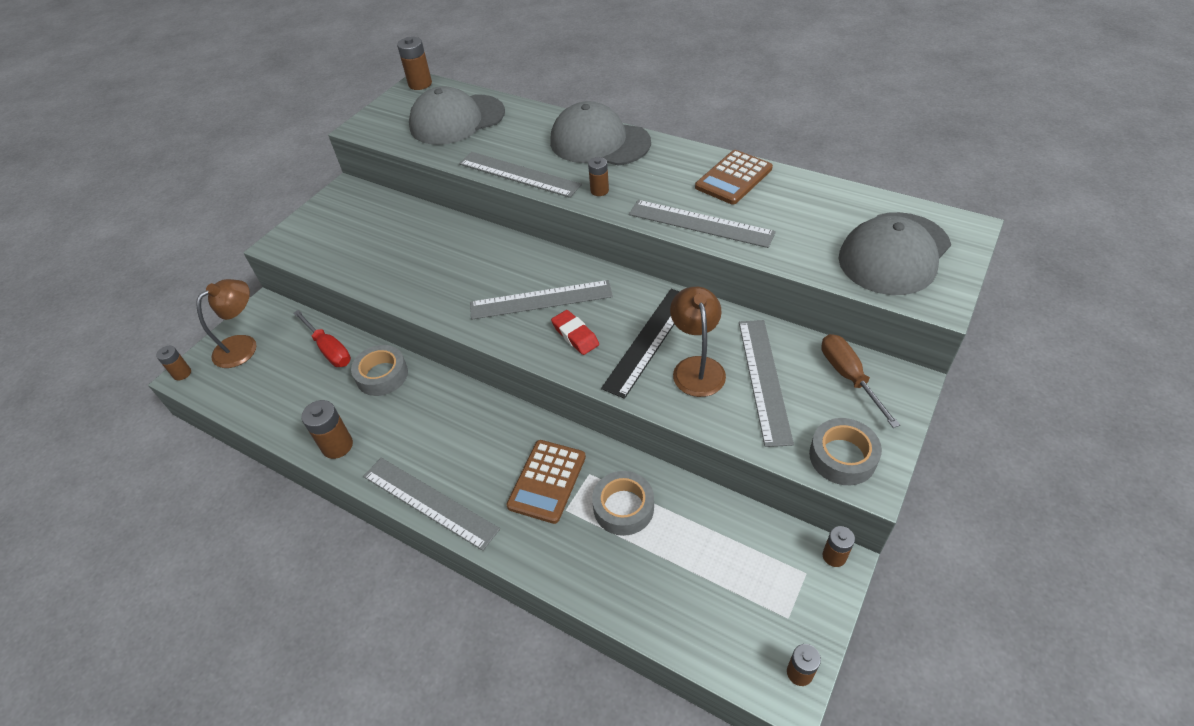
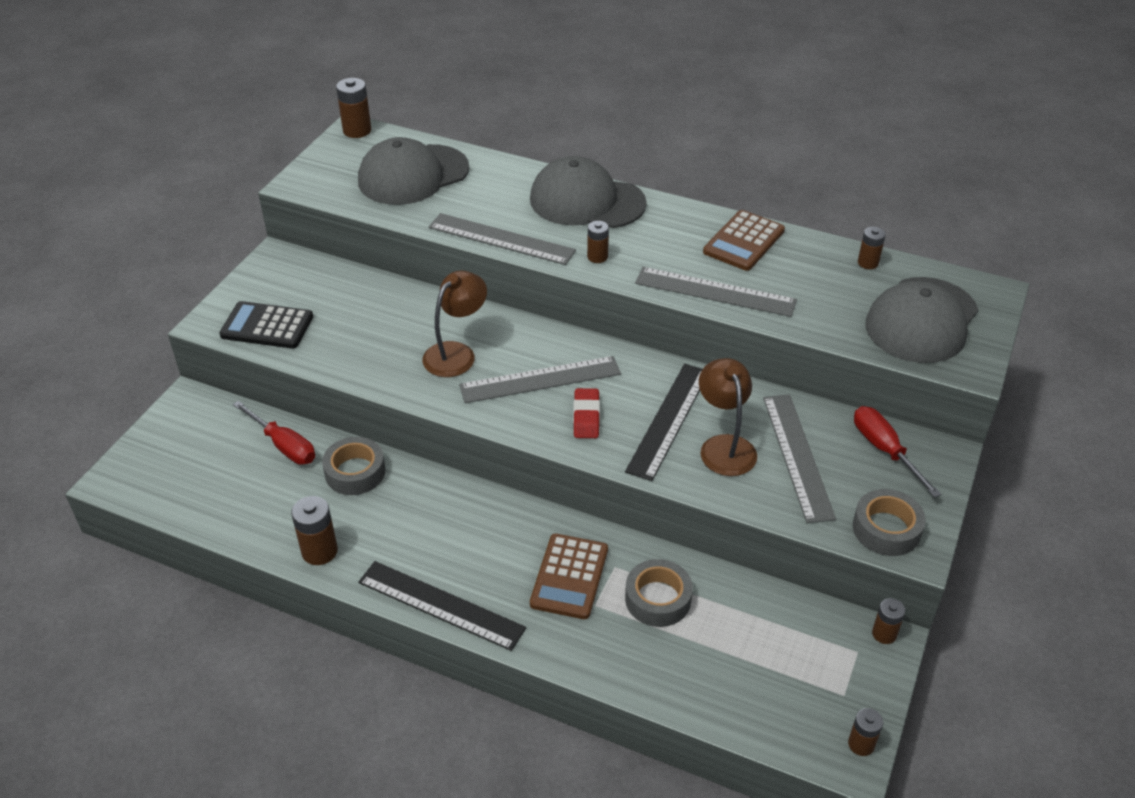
camera: 10 degrees left, 5 degrees down
brown battery [156,346,191,380] -> brown battery moved to [858,227,886,269]
brown lamp [196,279,257,368] -> brown lamp moved to [422,271,487,377]
grey ruler [363,458,500,551] -> black ruler [358,561,526,651]
red eraser [551,310,599,355] -> red eraser turned 45 degrees clockwise [573,388,600,438]
brown screwdriver [821,334,900,428] -> red screwdriver [854,406,941,498]
none -> black calculator [219,301,313,349]

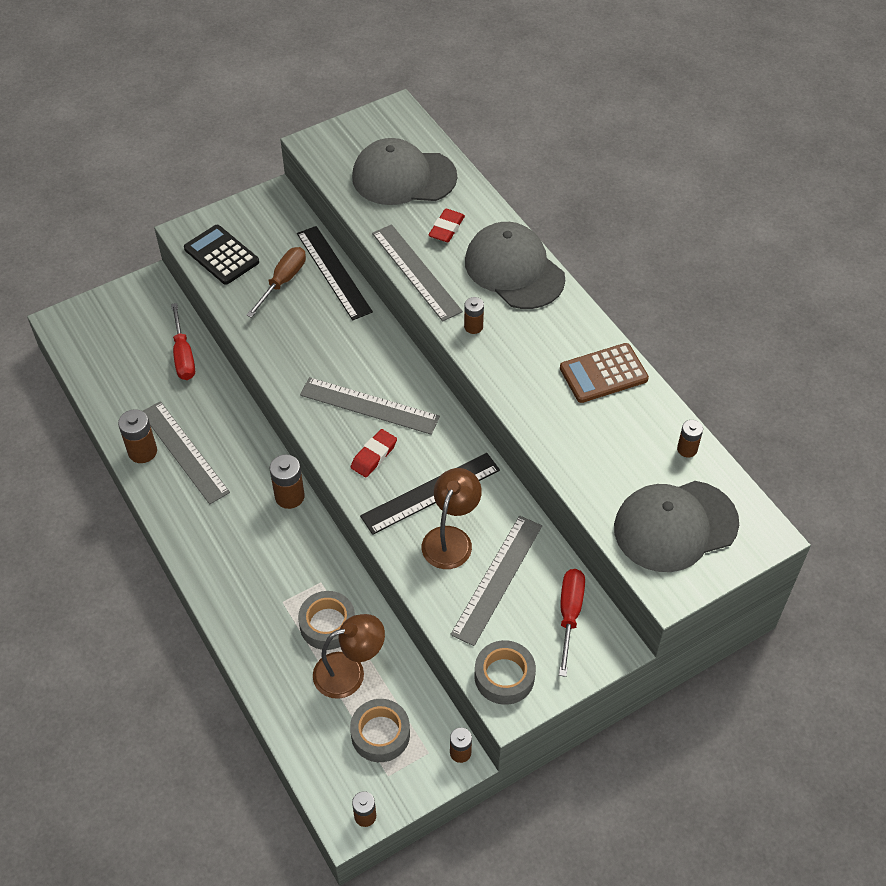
camera: 35 degrees right, 10 degrees up
grey tape [322,437,385,495] -> grey tape moved to [350,699,410,762]
brown battery [336,78,371,138] -> brown battery moved to [270,454,305,509]
black ruler [358,561,526,651] -> black ruler moved to [297,226,373,320]
brown lamp [422,271,487,377] -> brown lamp moved to [313,614,385,699]
brown calculator [530,534,608,619] -> none
grey ruler [635,267,797,317] -> grey ruler moved to [143,401,230,504]
none -> brown screwdriver [246,247,306,318]
none -> red eraser [429,209,465,242]

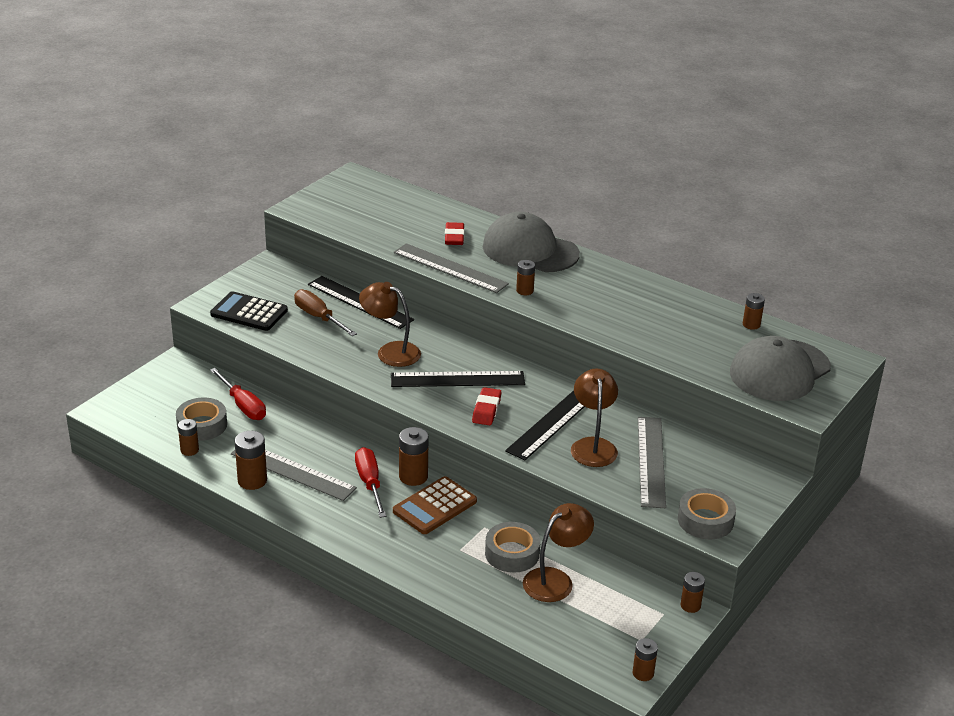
camera: 25 degrees left, 20 degrees down
brown screwdriver [246,247,306,318] -> brown screwdriver turned 45 degrees counterclockwise [294,289,357,336]
grey ruler [300,377,440,435] -> black ruler [391,371,525,387]
grey tape [350,699,410,762] -> grey tape moved to [176,398,227,441]
grey cap [352,138,457,205] -> none
red screwdriver [559,569,585,677] -> red screwdriver moved to [355,447,386,518]
brown calculator [560,343,649,403] -> brown calculator moved to [393,476,477,534]
none -> brown battery [178,419,199,456]
none -> brown lamp [359,282,421,367]

